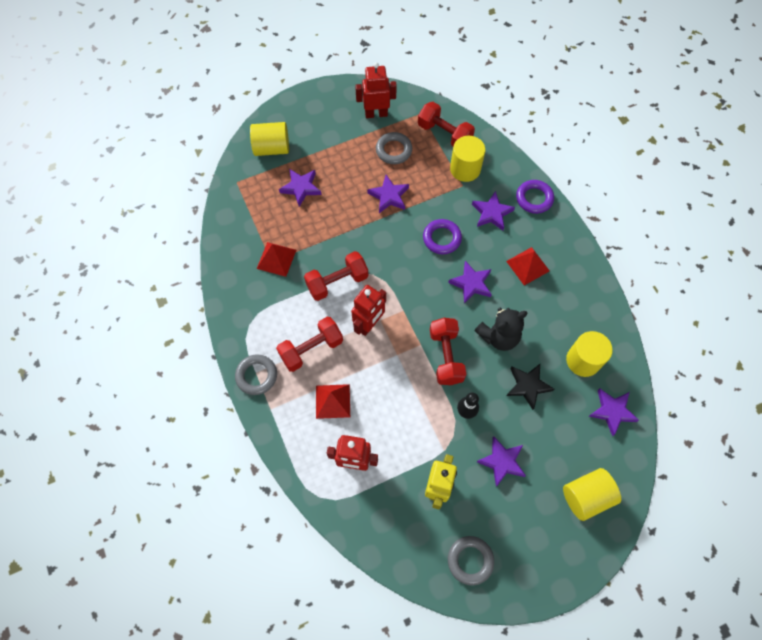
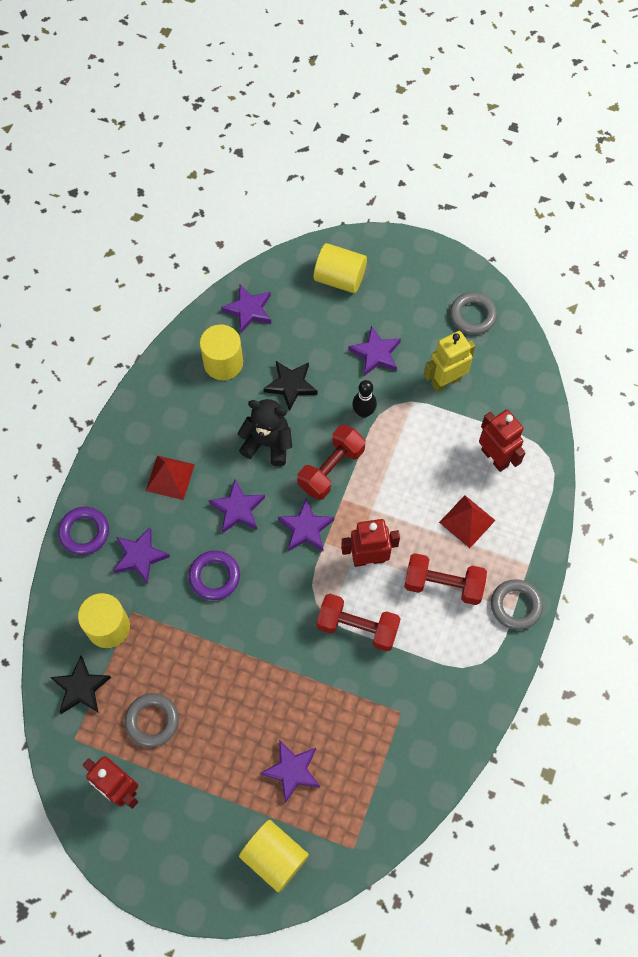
camera: 135 degrees left, 0 degrees up
red pyramid [257,242,296,277] -> none
purple star [367,175,409,213] -> purple star moved to [278,498,334,551]
red dumbbell [418,102,475,147] -> black star [50,656,111,714]

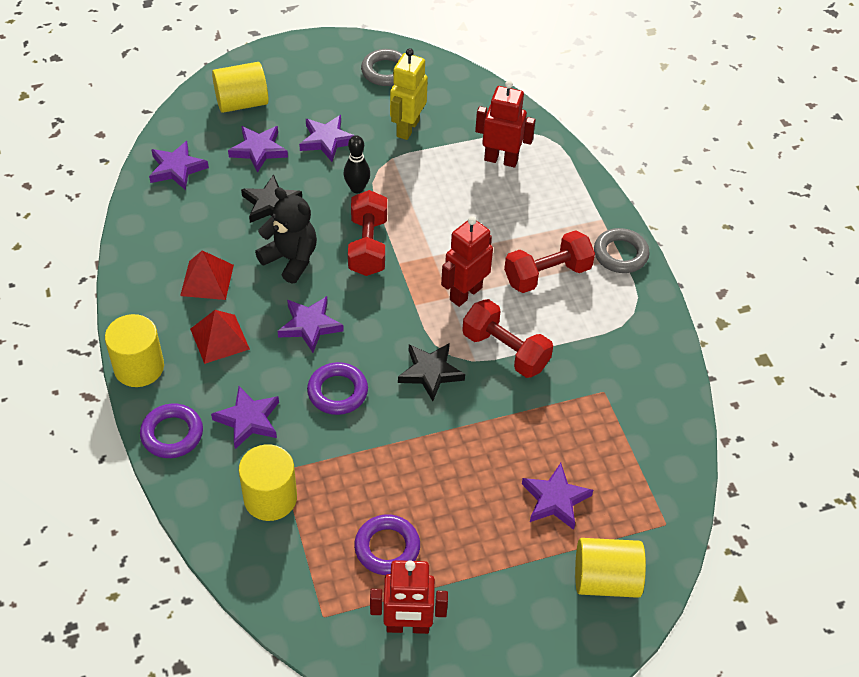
camera: 40 degrees left, 15 degrees down
black star [50,656,111,714] -> black star moved to [398,343,465,401]
grey ring [125,693,179,748] -> purple ring [354,515,420,575]
yellow cylinder [200,324,243,380] -> yellow cylinder moved to [105,314,164,387]
black teddy bear [237,399,292,466] -> black teddy bear turned 60 degrees clockwise [255,187,317,284]
purple star [278,498,334,551] -> purple star moved to [228,126,288,173]
red dumbbell [317,594,400,651] -> red dumbbell turned 60 degrees clockwise [462,299,553,378]
red pyramid [439,495,496,548] -> red pyramid moved to [180,250,234,300]

